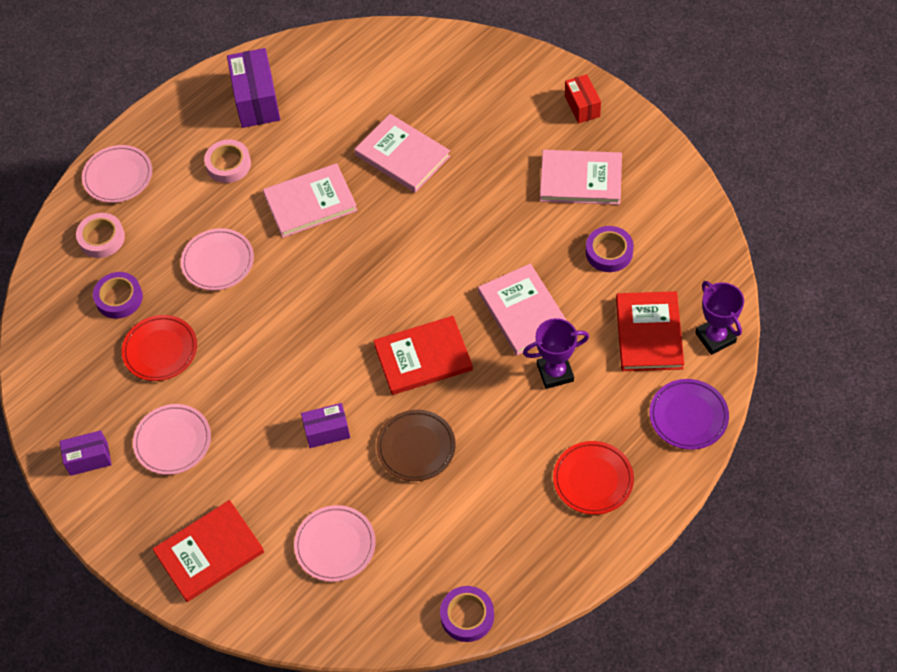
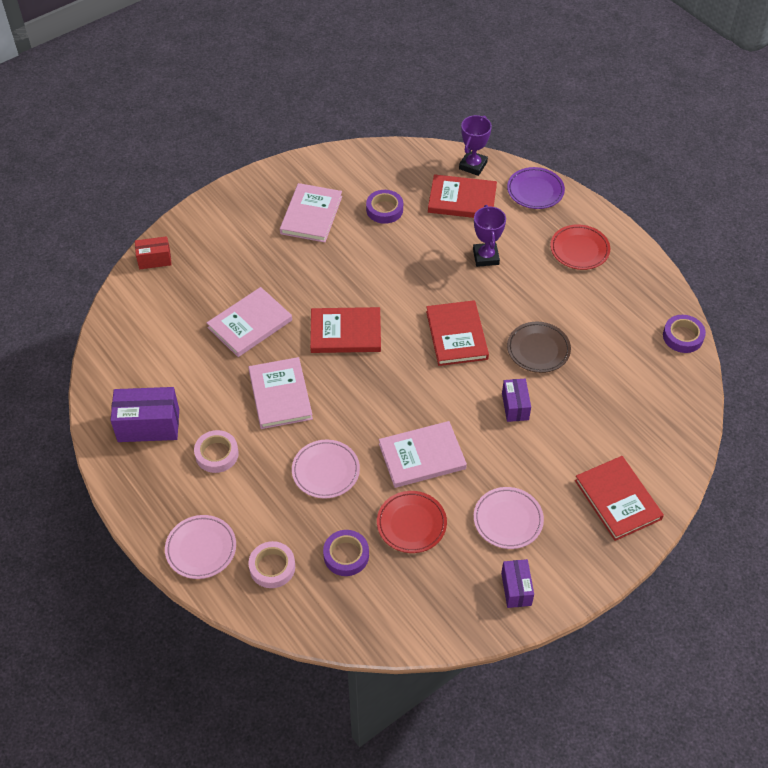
camera: 85 degrees left, 5 degrees down
pink plate [294,505,376,582] -> none
pink book [478,263,567,355] -> pink book moved to [379,421,467,488]
red box [565,74,601,124] -> red box moved to [135,236,172,269]
purple trophy [695,281,744,355] -> purple trophy turned 45 degrees counterclockwise [459,115,492,176]
none -> red book [310,307,381,353]

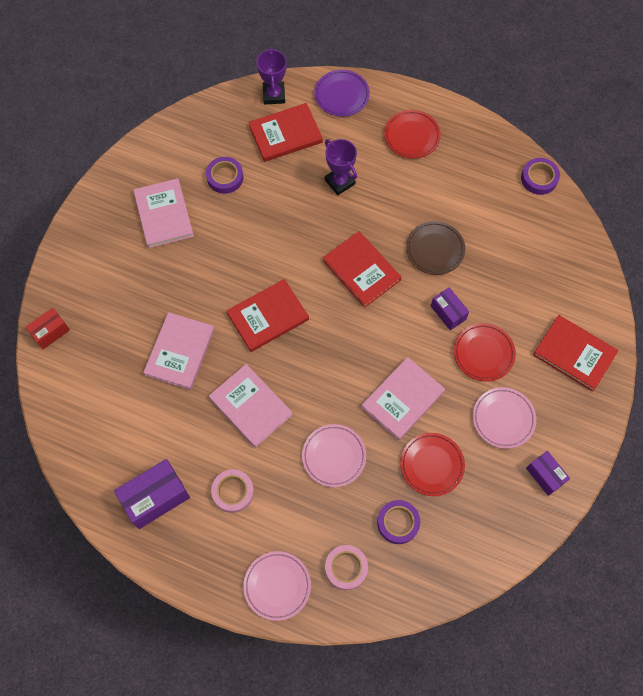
camera: 30 degrees left, 15 degrees up
none -> red plate [454,323,516,382]

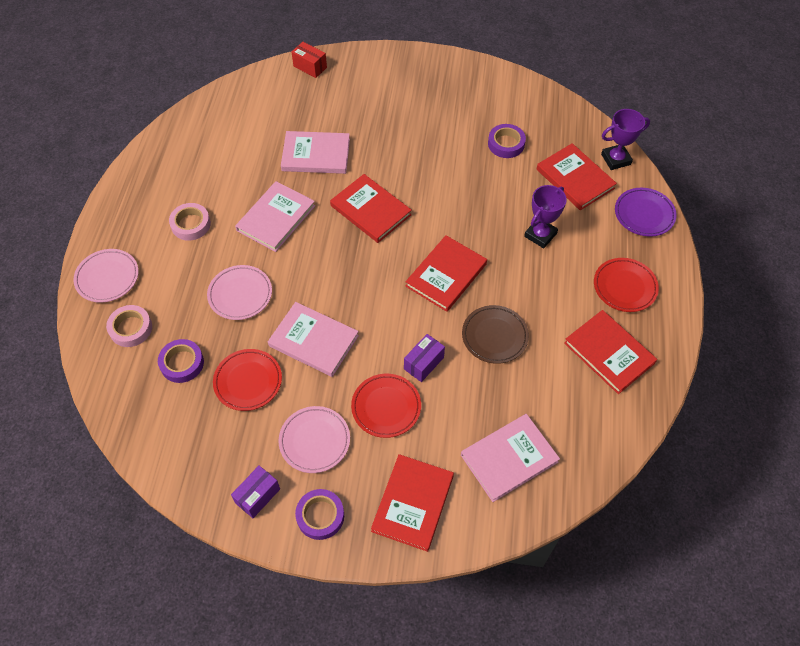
camera: 75 degrees right, 10 degrees down
purple box [114,459,190,529] -> none
pink book [133,178,194,248] -> pink book moved to [461,414,560,502]
purple tape [521,158,560,195] -> purple tape moved to [295,489,344,540]
none -> red book [564,310,657,394]

